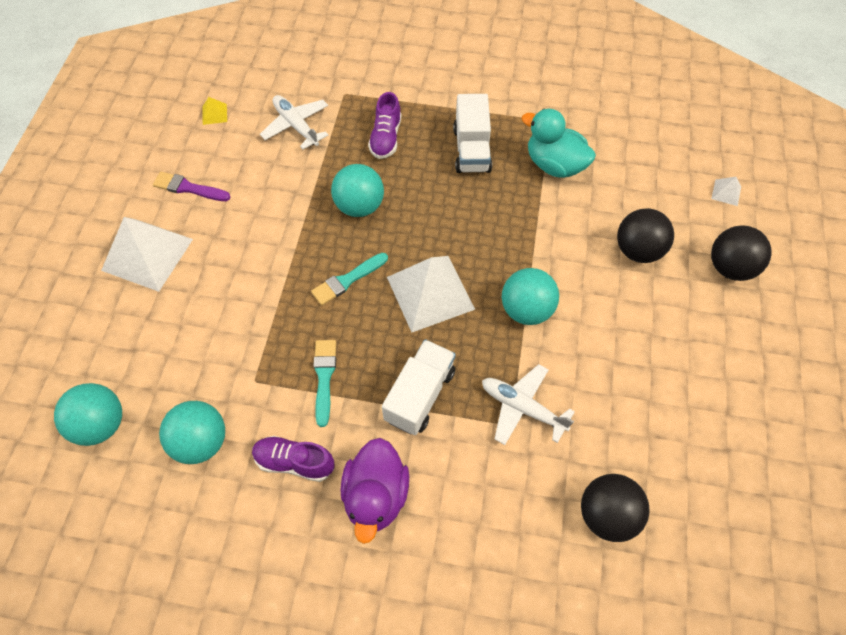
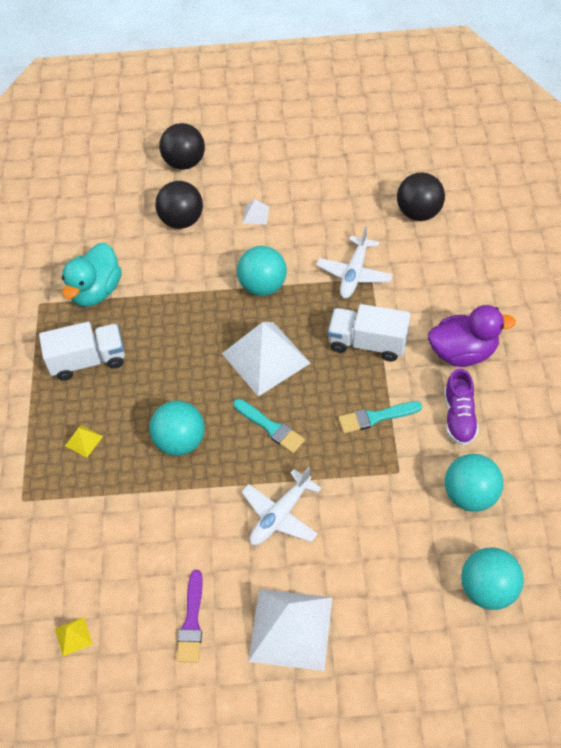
camera: 100 degrees left, 5 degrees down
white plane [260,95,328,149] -> white plane moved to [242,467,321,545]
purple shoe [368,92,401,159] -> yellow pyramid [65,425,103,457]
white pyramid [711,177,741,206] -> white pyramid moved to [243,199,269,225]

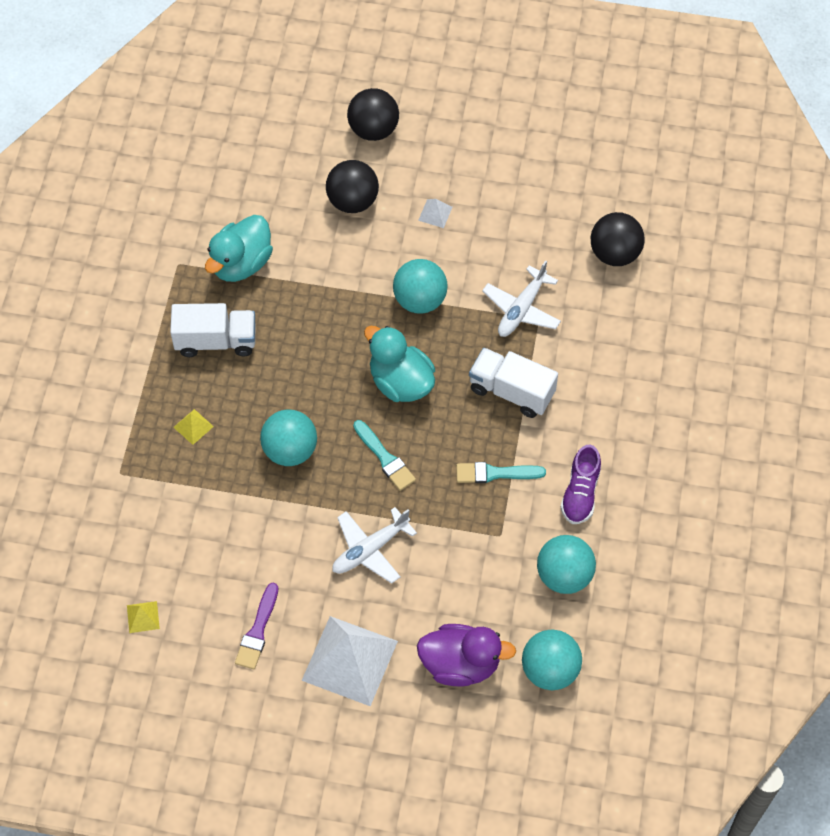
camera: 10 degrees right, 5 degrees up
white pyramid [222,322,310,397] -> turquoise duck [364,326,435,402]
purple duck [428,305,516,367] -> purple duck moved to [417,624,516,687]

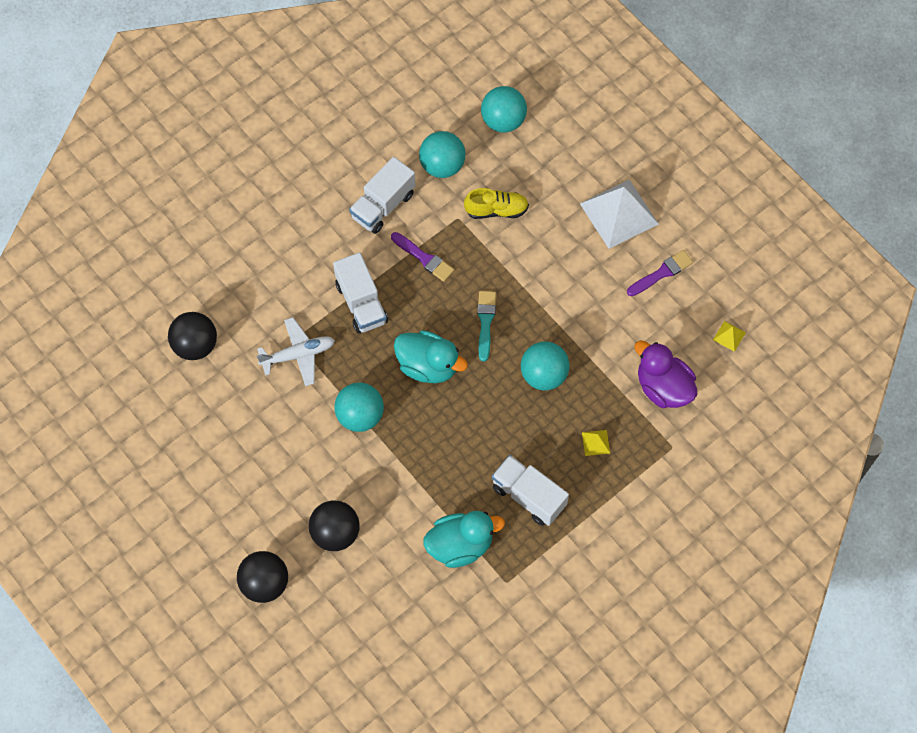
camera: 140 degrees left, 5 degrees up
white plane [332,507,417,584] -> none
turquoise duck [364,326,435,402] -> turquoise duck turned 60 degrees counterclockwise [394,330,468,383]
purple duck [417,624,516,687] -> purple duck moved to [635,341,697,408]
white pyramid [418,199,452,228] -> none
turquoise brush [456,462,546,483] -> purple brush [391,232,454,282]
purple shoe [561,445,601,524] -> white truck [349,157,415,234]
none -> yellow shoe [464,188,529,219]

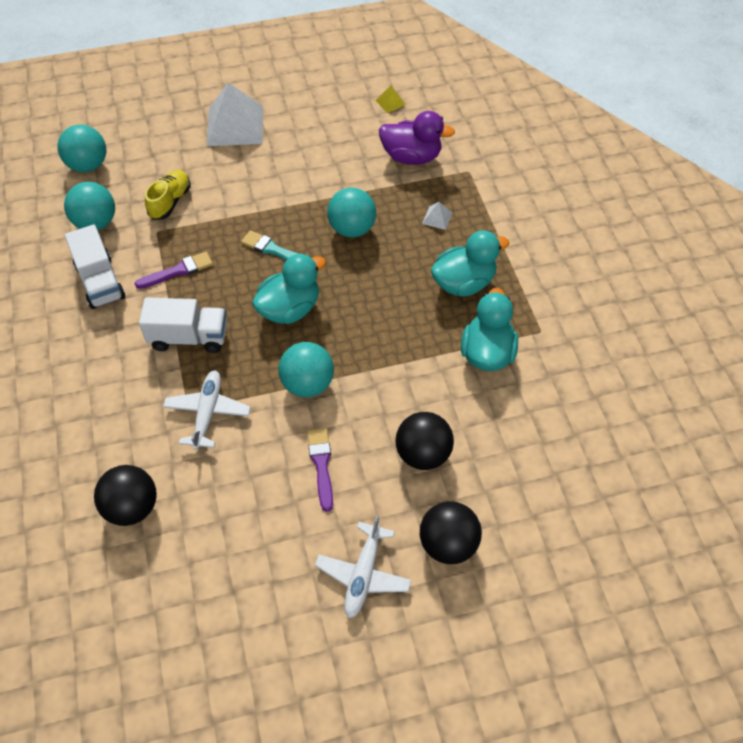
camera: 65 degrees left, 10 degrees down
white truck [492,455,569,526] -> turquoise duck [431,231,509,296]
yellow pyramid [582,430,610,456] -> white pyramid [422,202,452,230]
purple brush [627,250,693,296] -> purple brush moved to [307,428,333,512]
purple duck [635,341,697,408] -> purple duck turned 150 degrees counterclockwise [379,111,455,165]
none -> white plane [315,515,411,618]

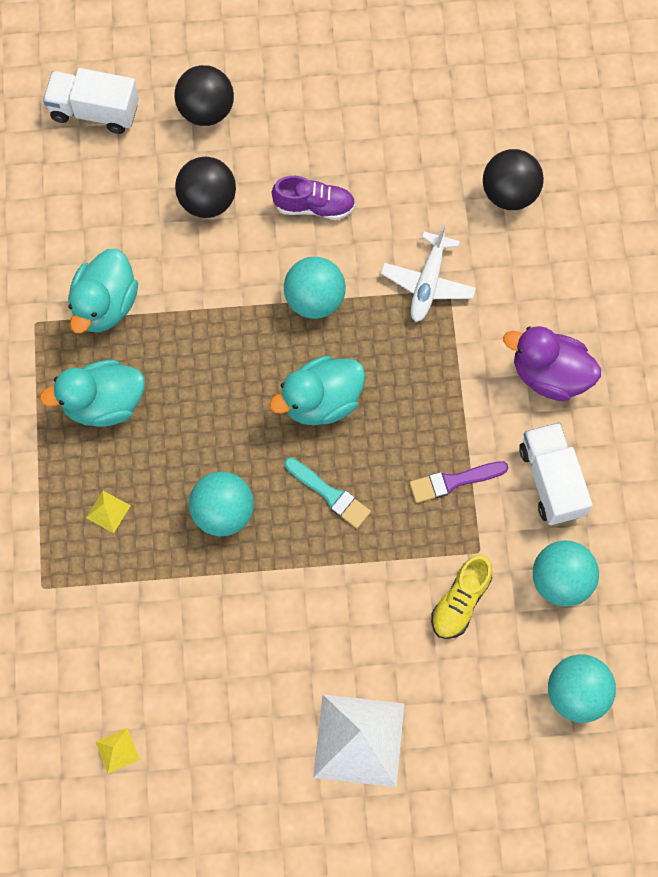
camera: 170 degrees left, 15 degrees up
white truck [139,298,227,353] -> white truck moved to [43,68,139,134]
purple brush [307,428,333,512] -> purple shoe [272,176,355,220]
white plane [315,515,411,618] -> none
purple duck [379,111,455,165] -> purple duck moved to [503,326,601,401]
white pyramid [422,202,452,230] -> yellow pyramid [86,491,131,533]

